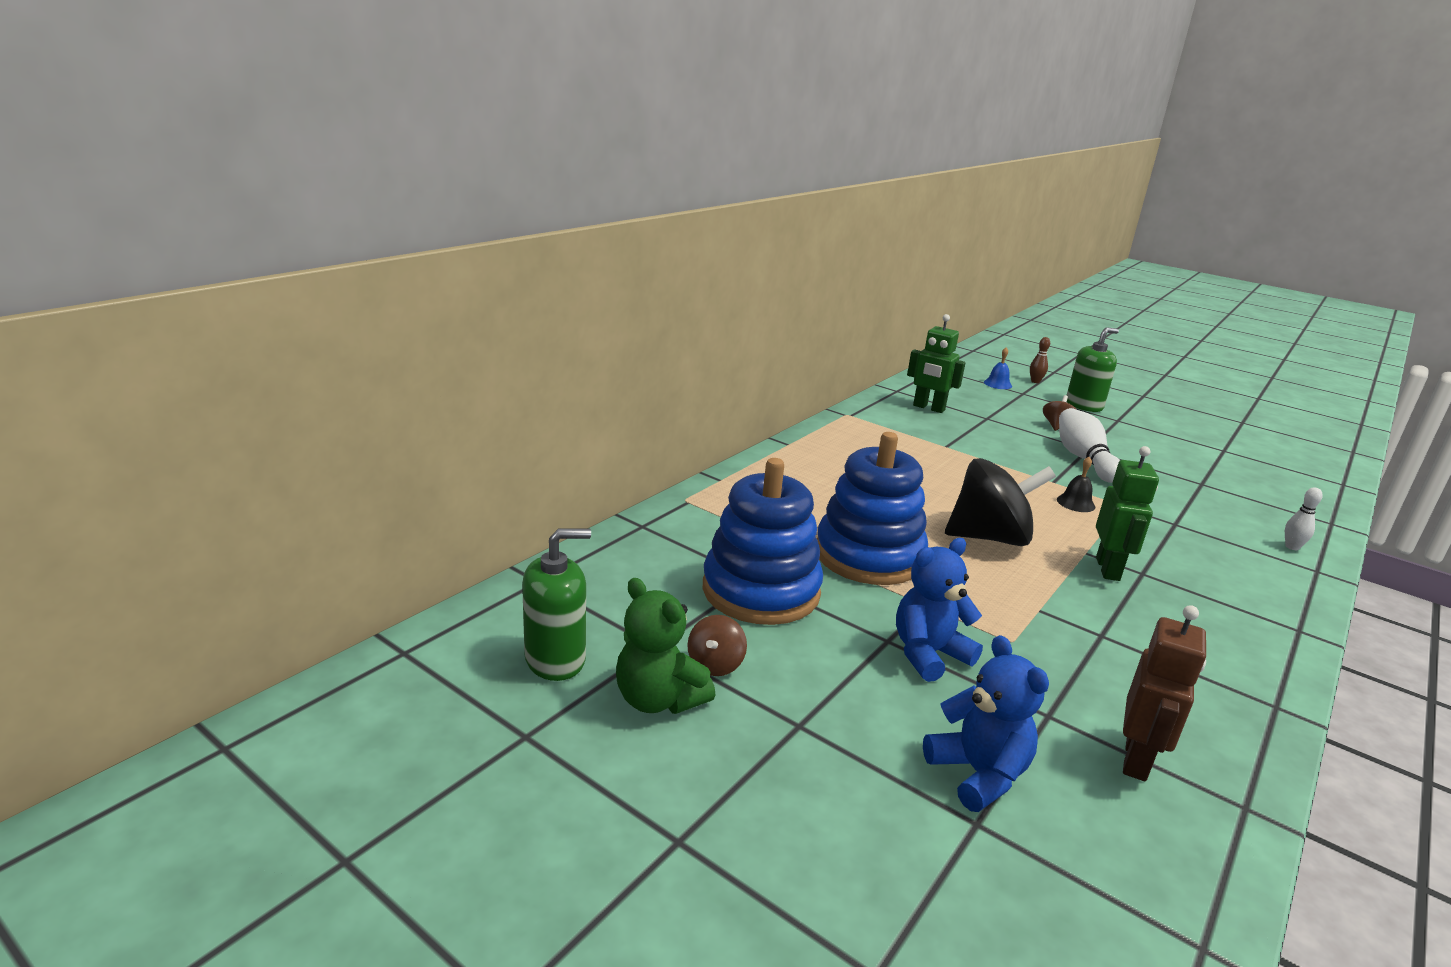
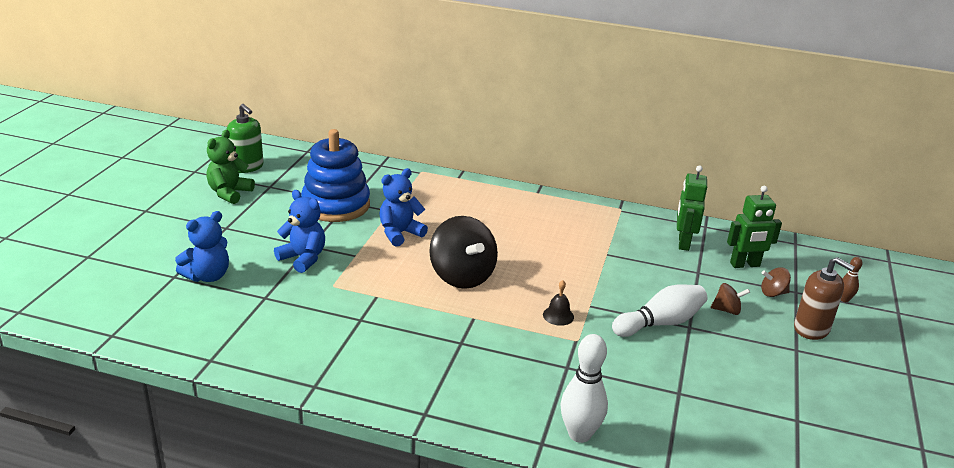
camera: 70 degrees right, 5 degrees up
brown spinning top [687,615,747,676] -> brown spinning top moved to [761,267,791,297]
blue stacking toy [817,432,928,585] -> blue teddy bear [379,168,428,246]
blue bell [984,347,1012,389] -> none
green soap dispenser [1066,327,1119,412] -> brown soap dispenser [794,257,855,340]
green robot [1096,446,1159,581] -> green robot moved to [727,186,782,268]
brown robot [1123,605,1206,781] -> none
white bowling pin [1285,487,1323,550] -> white bowling pin [560,334,608,443], size x1.97

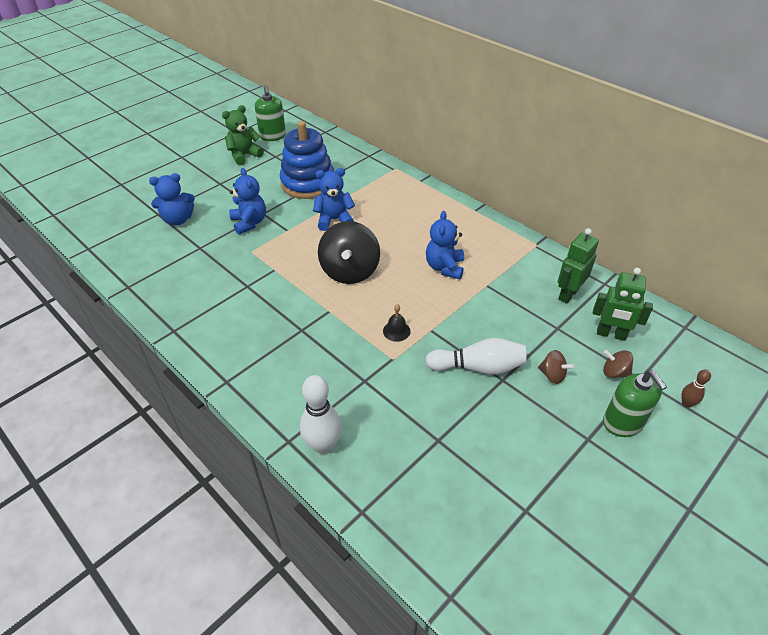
camera: 30 degrees right, 15 degrees up
brown soap dispenser [794,257,855,340] -> green soap dispenser [603,370,667,437]
none -> blue teddy bear [426,211,464,279]

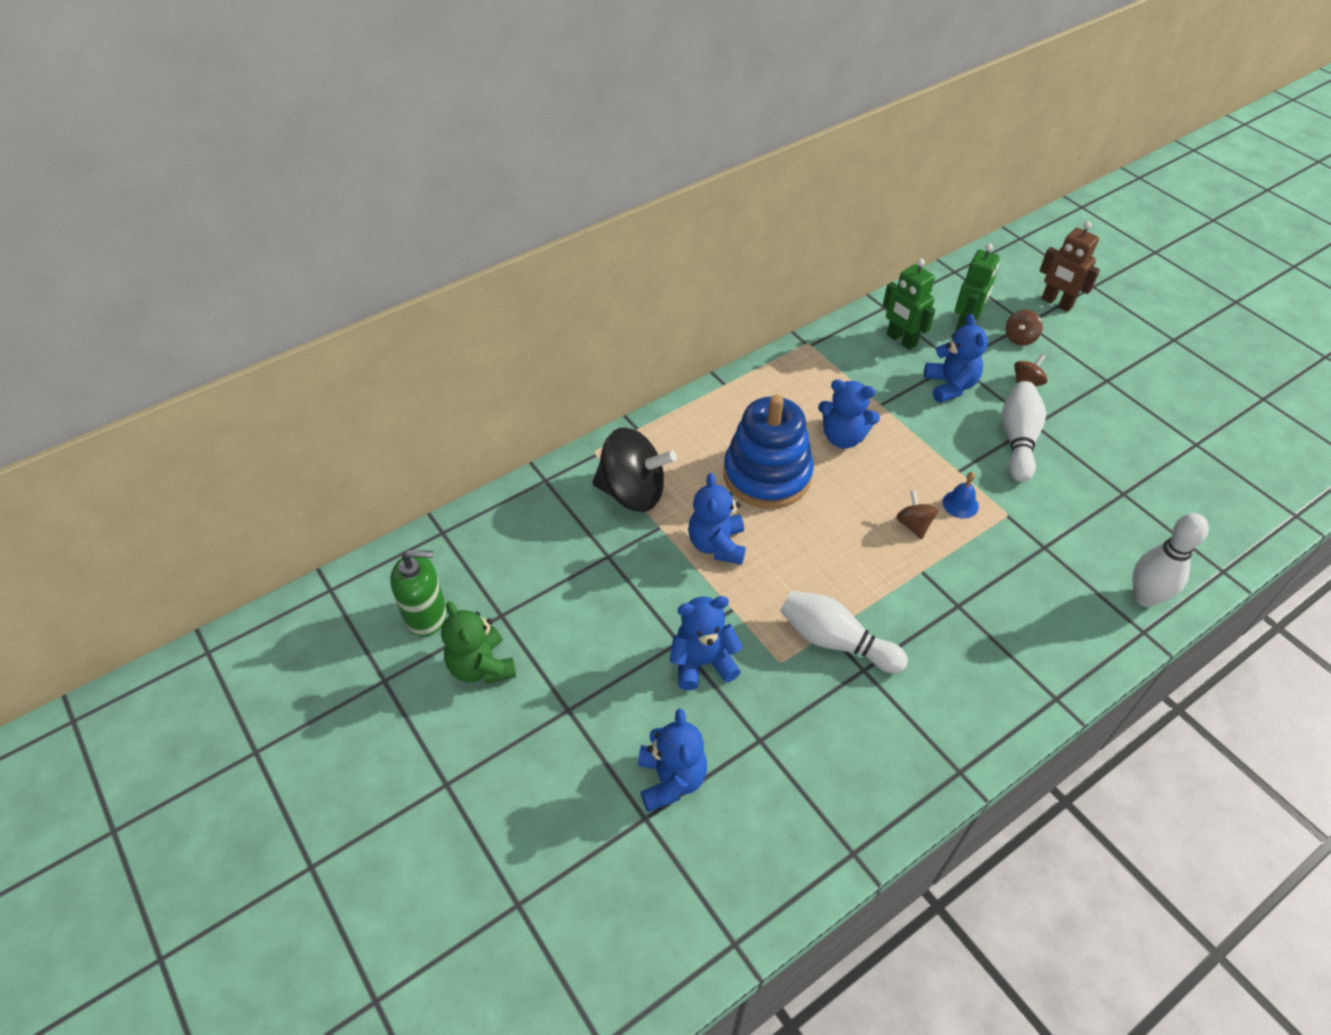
camera: 80 degrees left, 5 degrees up
blue stacking toy [280,121,334,199] -> blue stacking toy moved to [724,395,814,509]
black spinning top [318,221,380,284] -> black spinning top moved to [592,427,677,512]
black bell [383,304,411,342] -> blue bell [943,472,979,518]
green soap dispenser [603,370,667,437] -> none
brown bowling pin [681,370,711,408] -> brown robot [1039,221,1100,312]
none -> white bowling pin [780,590,908,673]
none -> brown spinning top [896,490,938,539]
none -> blue teddy bear [924,314,988,403]

